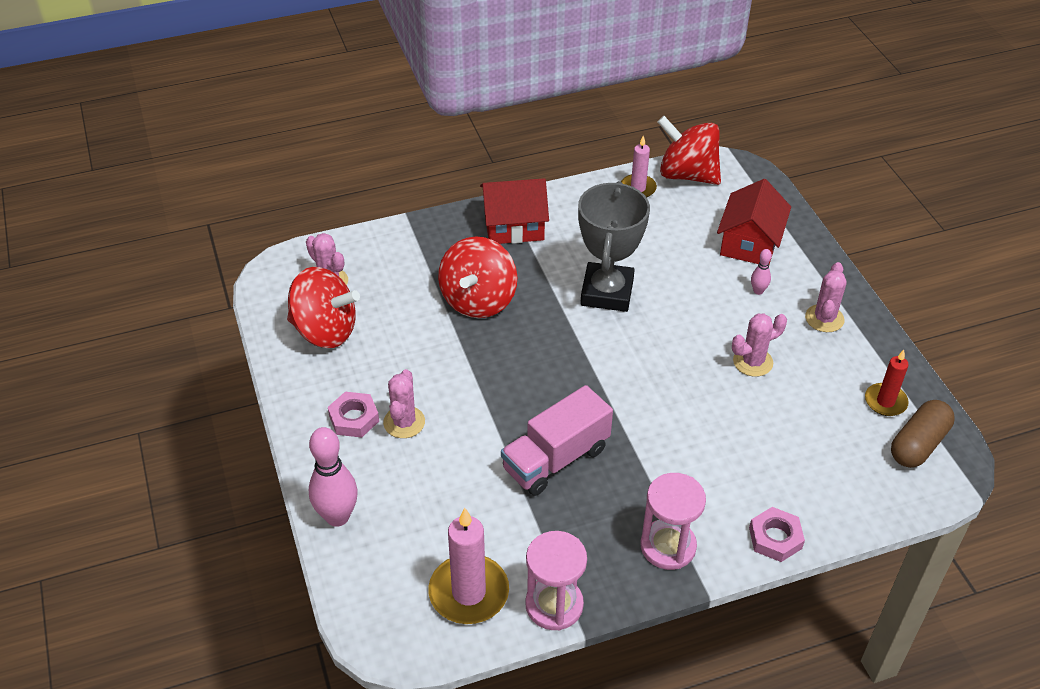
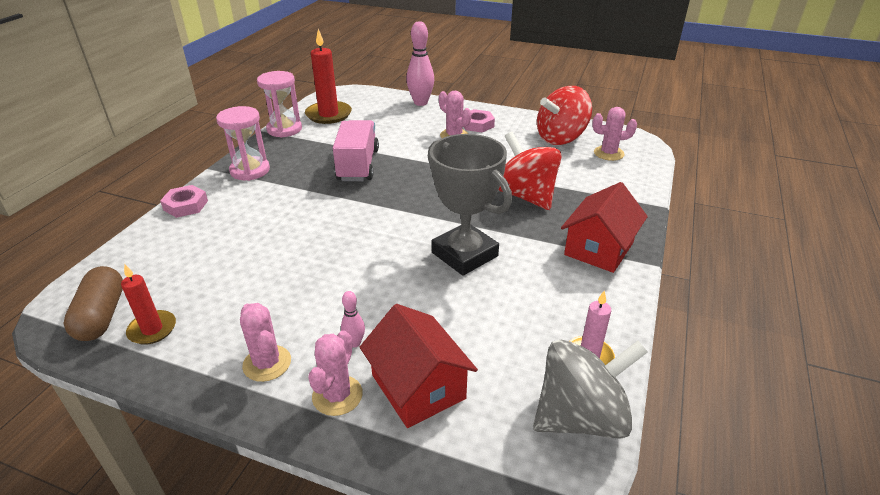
camera: 130 degrees right, 10 degrees down
pink candle [428,508,509,624] -> red candle [305,29,352,124]
red spinning top [658,116,721,185] -> grey spinning top [533,340,648,439]
pink cactus [732,313,787,377] -> pink cactus moved to [308,330,363,416]

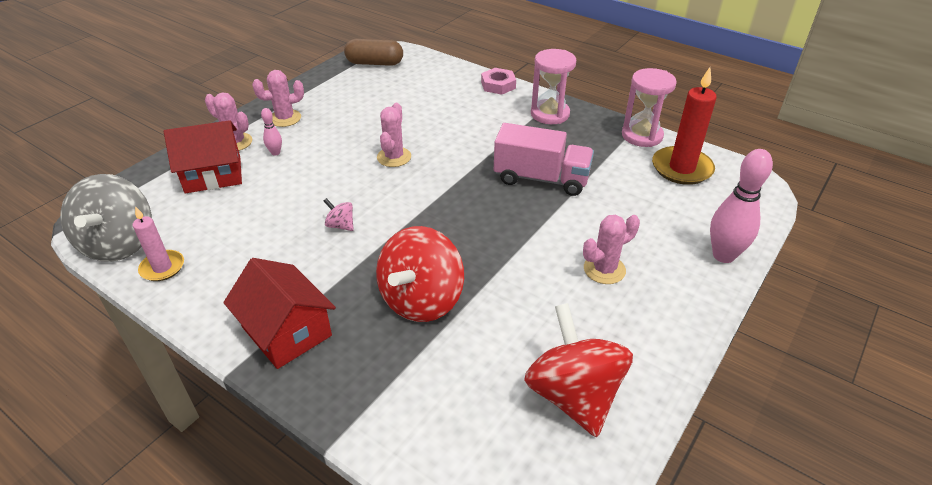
camera: 105 degrees right, 5 degrees up
red candle [121,264,176,345] -> none
grey trophy [428,134,512,276] -> pink spinning top [324,198,354,231]
pink nut [464,109,495,132] -> none
red spinning top [499,132,562,210] -> red spinning top turned 135 degrees clockwise [376,226,464,322]
pink cactus [592,107,637,161] -> pink cactus moved to [377,103,411,167]

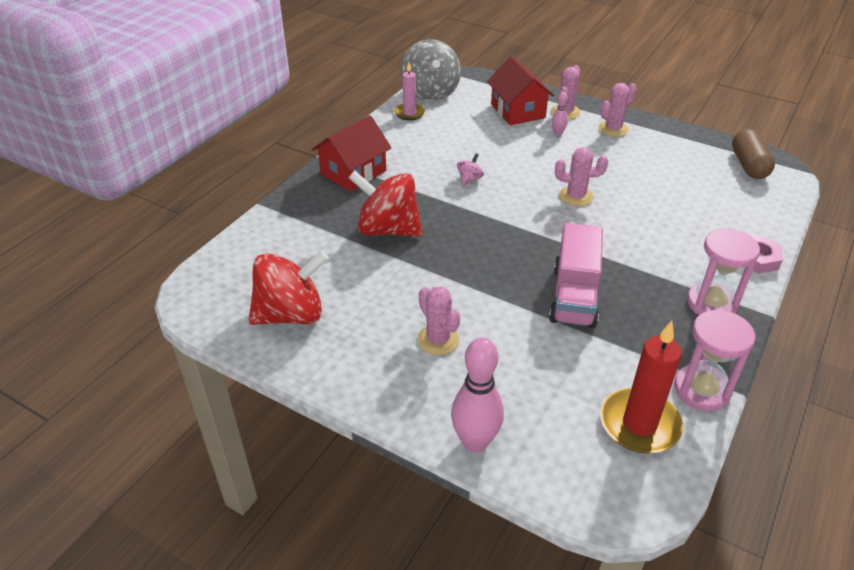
camera: 85 degrees right, 0 degrees up
grey spinning top [60,174,152,262] -> grey spinning top turned 90 degrees counterclockwise [401,39,461,101]
pink cactus [252,70,304,127] -> pink cactus turned 75 degrees clockwise [598,83,637,137]

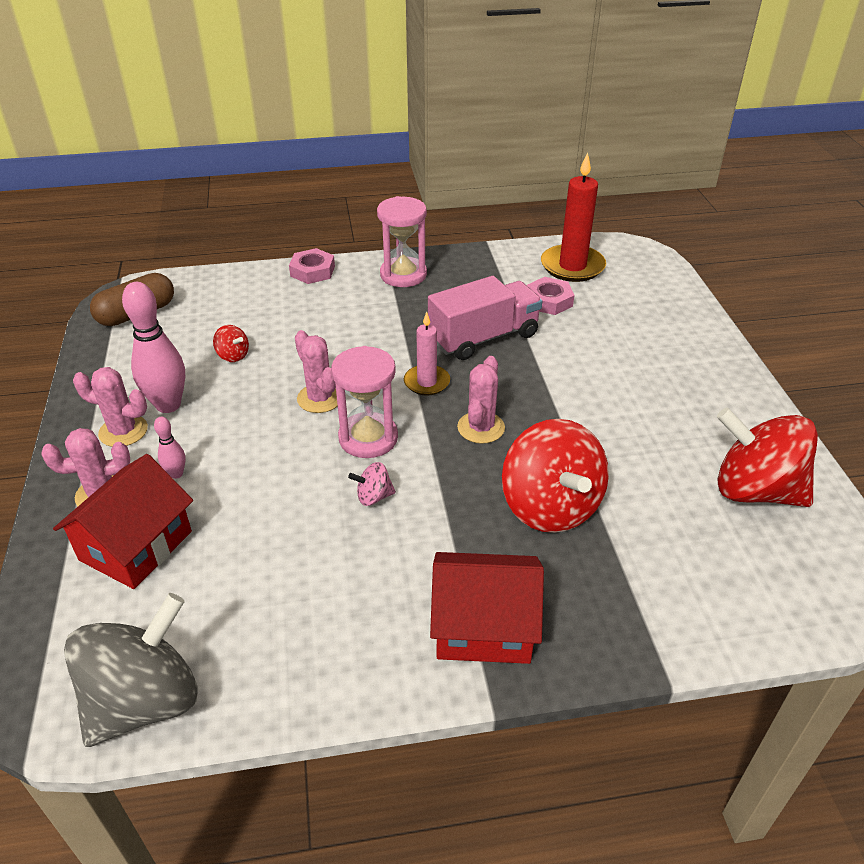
camera: 130 degrees left, 0 degrees up
pink candle [394,62,425,120] -> pink candle moved to [404,312,450,396]
pink cactus [417,286,460,355] -> pink cactus moved to [457,356,505,444]
pink bowling pin [451,337,504,453] -> pink bowling pin moved to [122,282,185,413]
pink hourglass [674,309,756,411] -> pink hourglass moved to [331,346,398,458]
none -> red spinning top [213,325,249,362]
none -> pink nut [527,277,574,315]

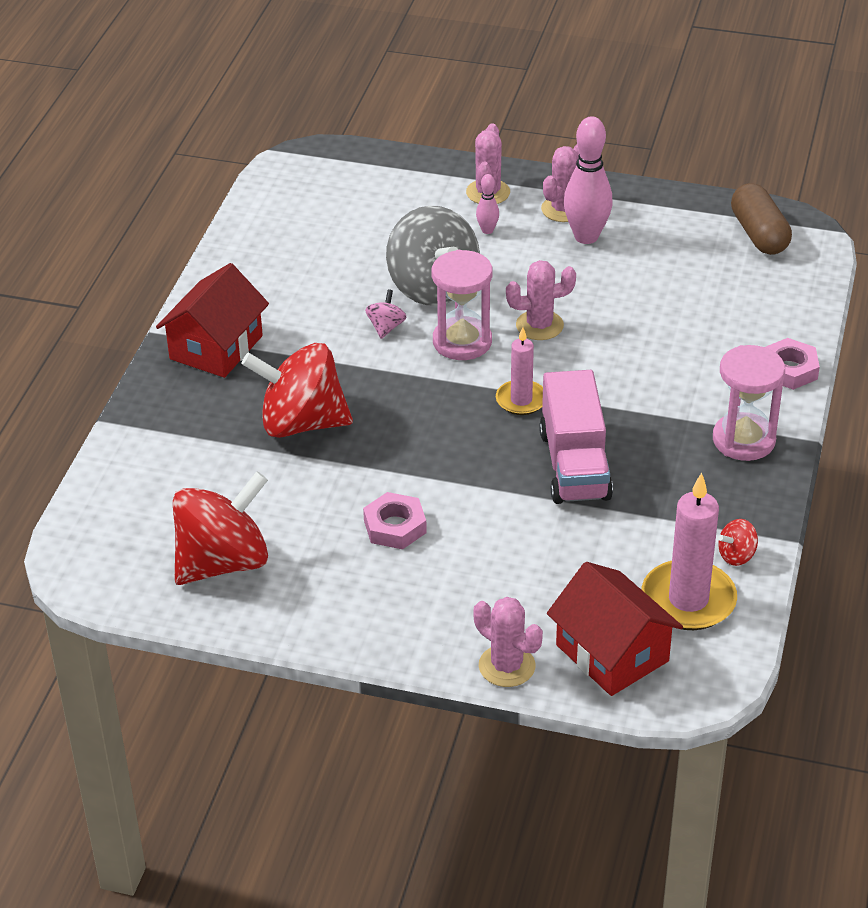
camera: 115 degrees right, 0 degrees up
red house [53,454,193,589] -> red house moved to [547,562,683,696]
grey spinning top [64,593,198,747] -> grey spinning top moved to [386,206,480,306]
red spinning top [213,325,249,362] -> red spinning top moved to [718,519,758,566]
pink cactus [457,356,505,444] -> pink cactus moved to [473,597,543,687]
pink nut [527,277,574,315] -> pink nut moved to [363,492,427,549]
red candle [541,153,606,282] -> pink candle [641,472,737,630]

